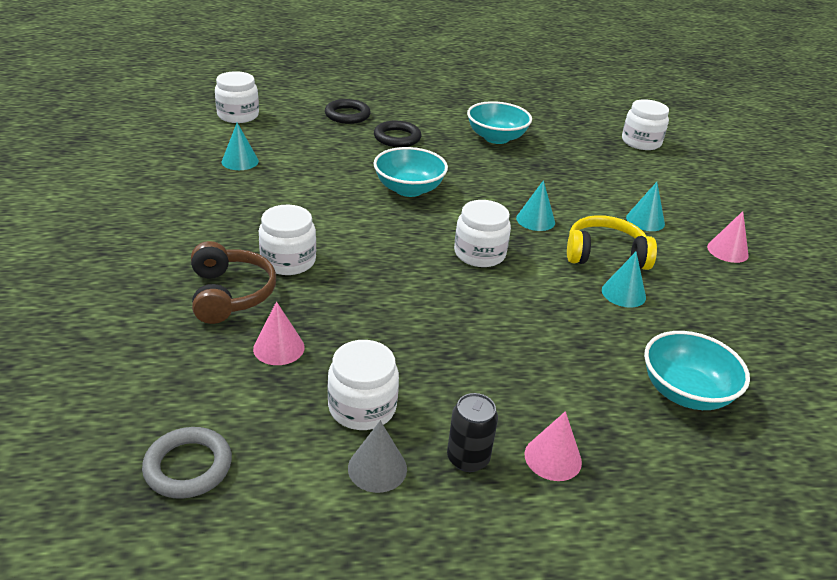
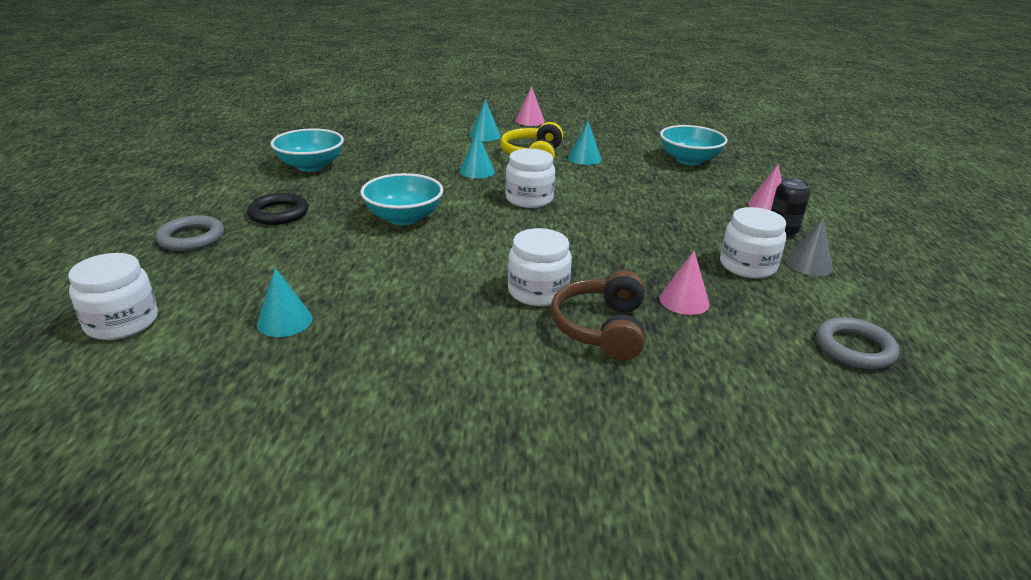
camera: 80 degrees left, 5 degrees down
brown headphones [191,241,276,324] -> brown headphones turned 75 degrees counterclockwise [551,271,645,361]
black ring [325,99,371,124] -> grey ring [156,215,224,251]
white jar [622,99,669,150] -> none

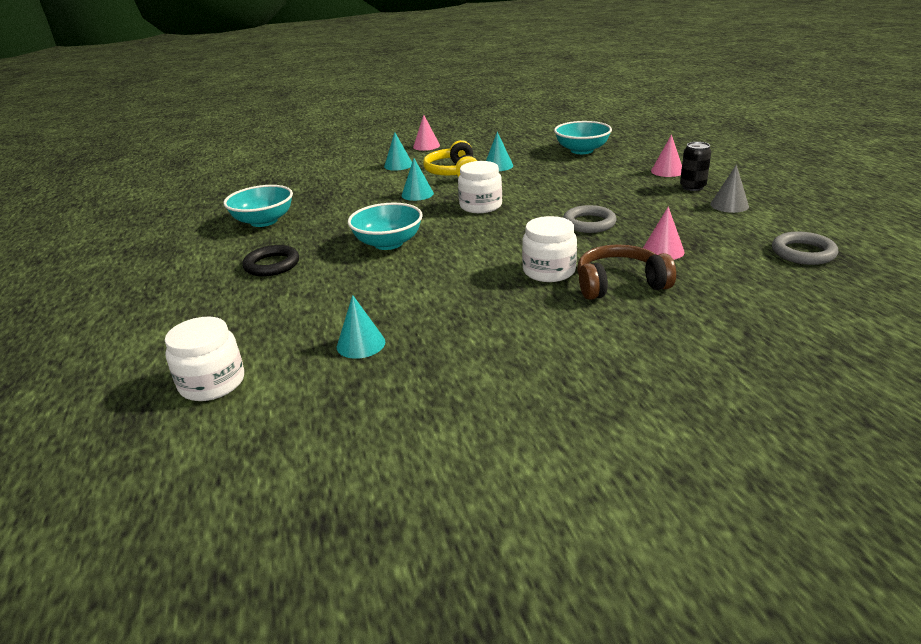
camera: 15 degrees left, 0 degrees up
grey ring [156,215,224,251] -> grey ring moved to [563,205,617,233]
brown headphones [551,271,645,361] -> brown headphones turned 90 degrees clockwise [577,245,676,300]
white jar [720,207,786,279] -> none

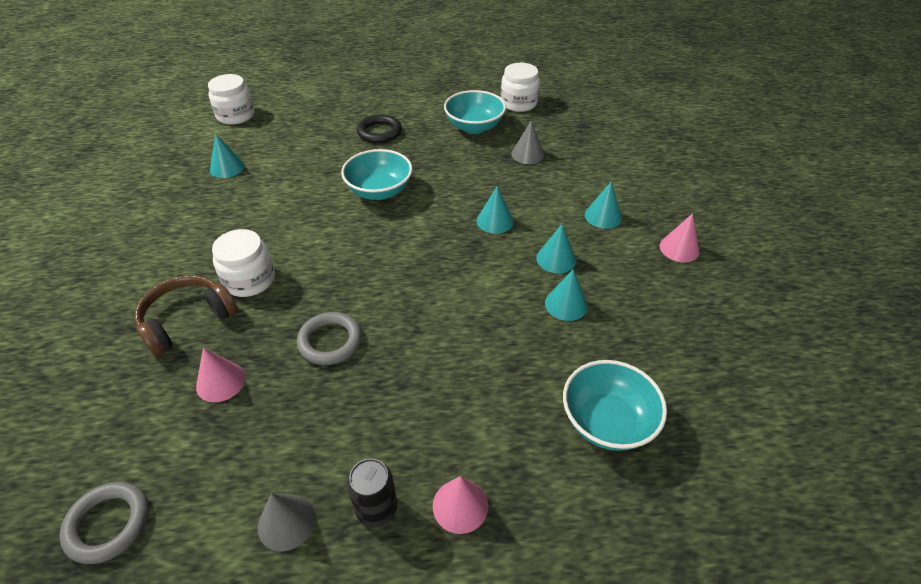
camera: 100 degrees right, 15 degrees up
yellow headphones [423,140,477,177] -> turquoise cone [536,224,576,273]
white jar [458,161,502,213] -> white jar moved to [501,63,540,112]
brown headphones [577,245,676,300] -> brown headphones turned 135 degrees counterclockwise [135,275,237,356]
none -> grey cone [511,121,544,164]

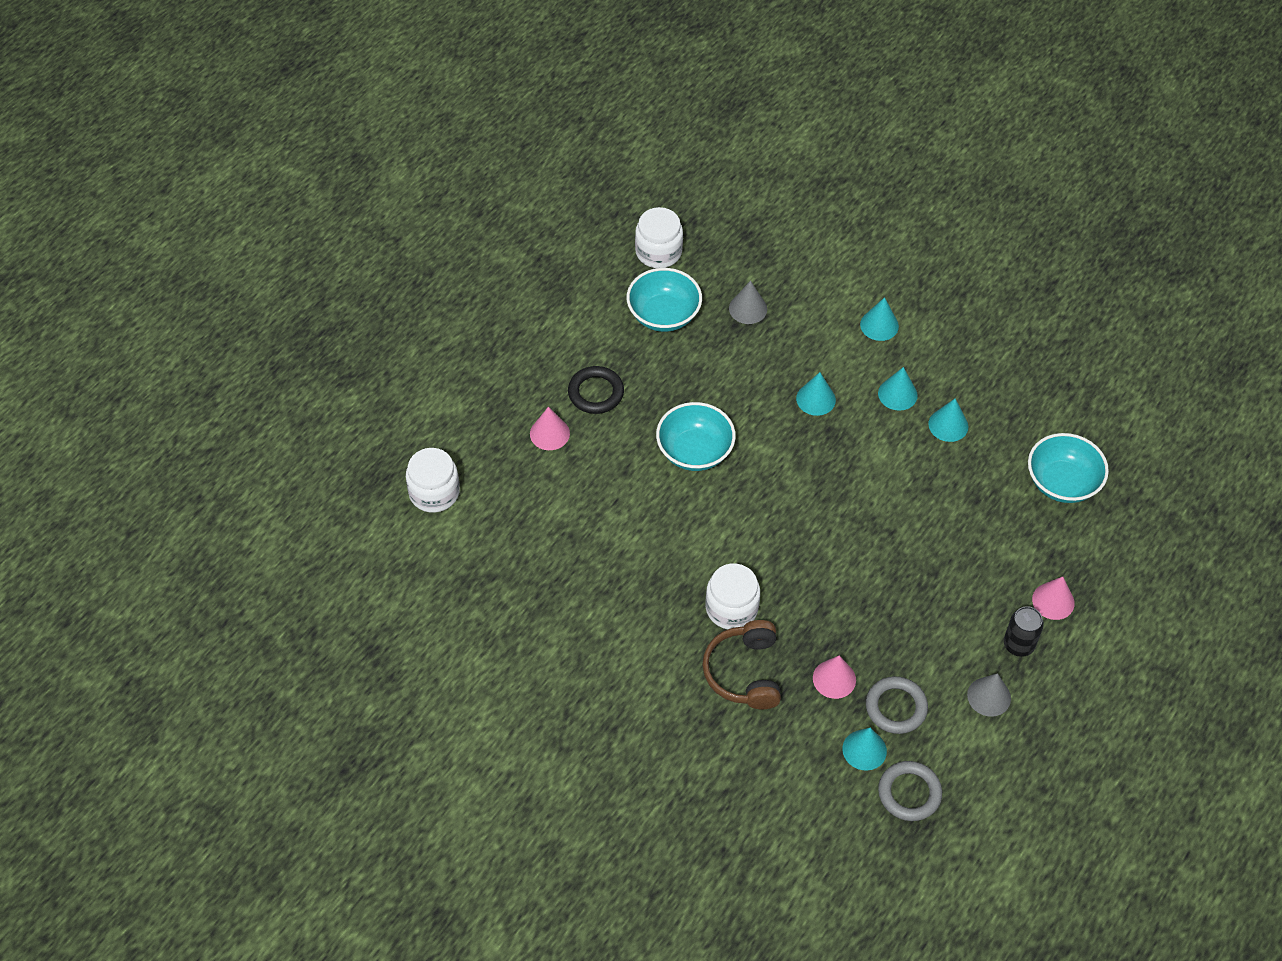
camera: 50 degrees left, 10 degrees up
turquoise cone [210,133,245,178] -> turquoise cone moved to [842,728,887,771]
grey ring [297,312,362,365] -> grey ring moved to [866,676,928,734]
pink cone [660,213,700,262] -> pink cone moved to [530,407,570,450]

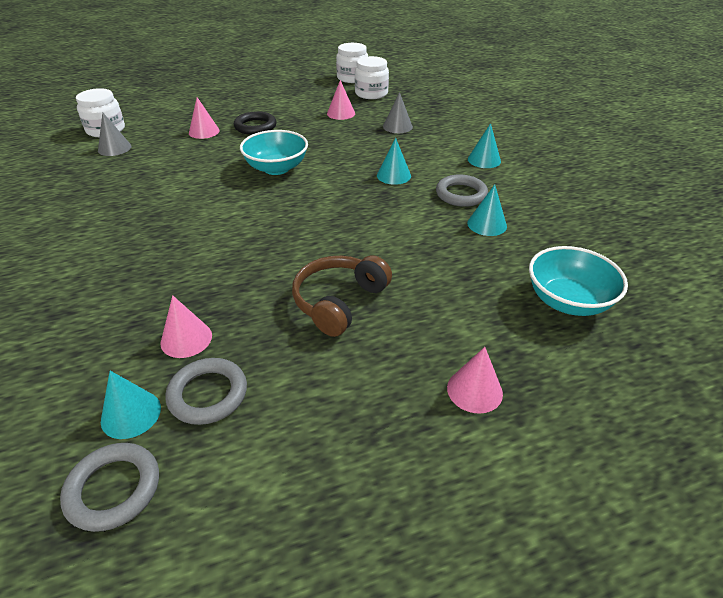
camera: 35 degrees right, 15 degrees down
turquoise bowl [627,268,702,332] -> pink cone [327,80,355,120]
brown headphones [702,620,781,709] -> brown headphones moved to [292,255,392,337]
white jar [705,564,760,629] -> white jar moved to [336,43,368,83]
turquoise cone [878,367,918,411] -> grey ring [436,175,488,207]
grey cone [967,673,1011,716] -> grey cone moved to [98,112,131,156]
black can [1004,606,1044,657] -> none

